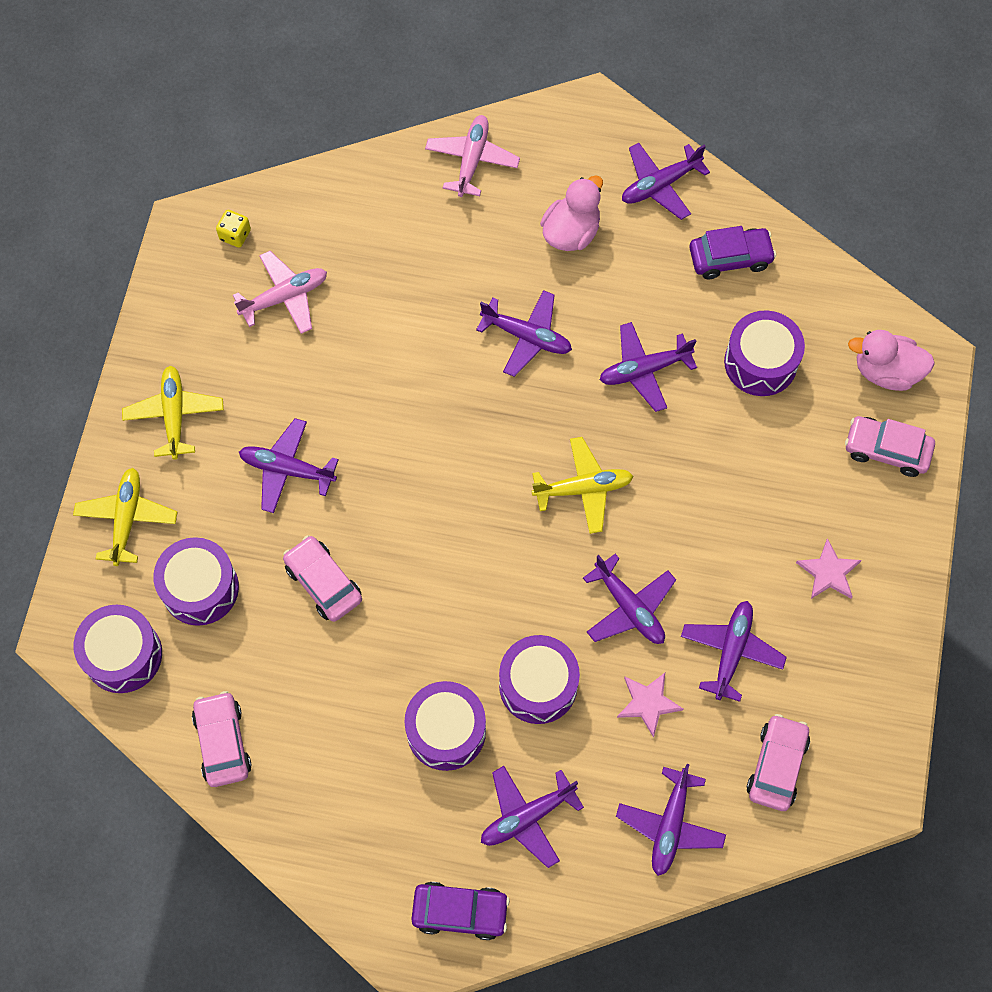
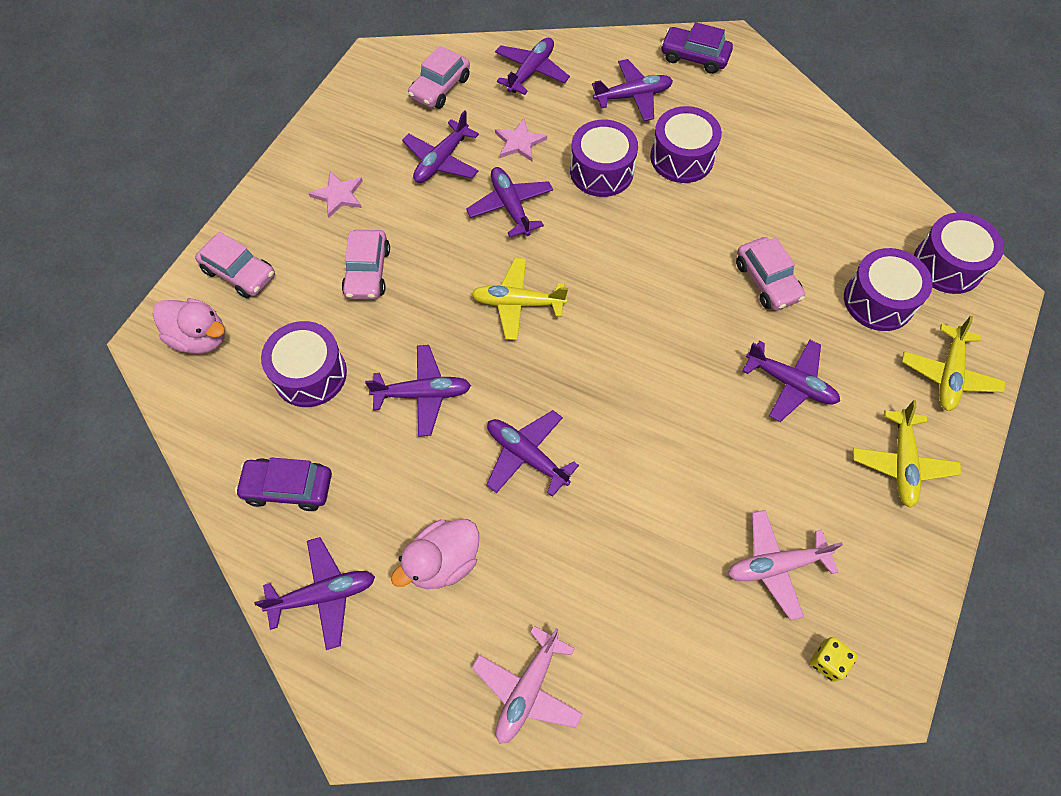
camera: 165 degrees left, 5 degrees down
pink car [192,691,252,787] -> pink car moved to [342,230,390,300]

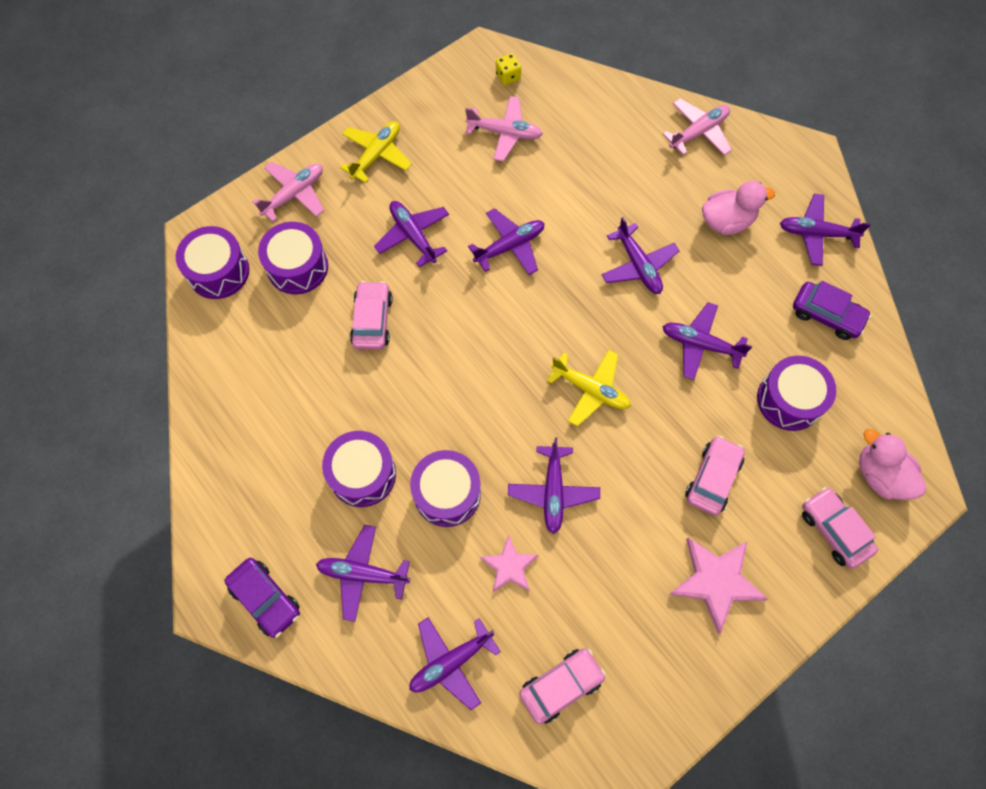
camera: 155 degrees left, 5 degrees up
pink star [309,171,363,218] -> pink star [669,537,768,634], size x1.62
purple plane [402,111,479,183] -> purple plane moved to [468,208,544,275]
yellow plane [902,316,1005,411] -> pink plane [252,162,324,222]

